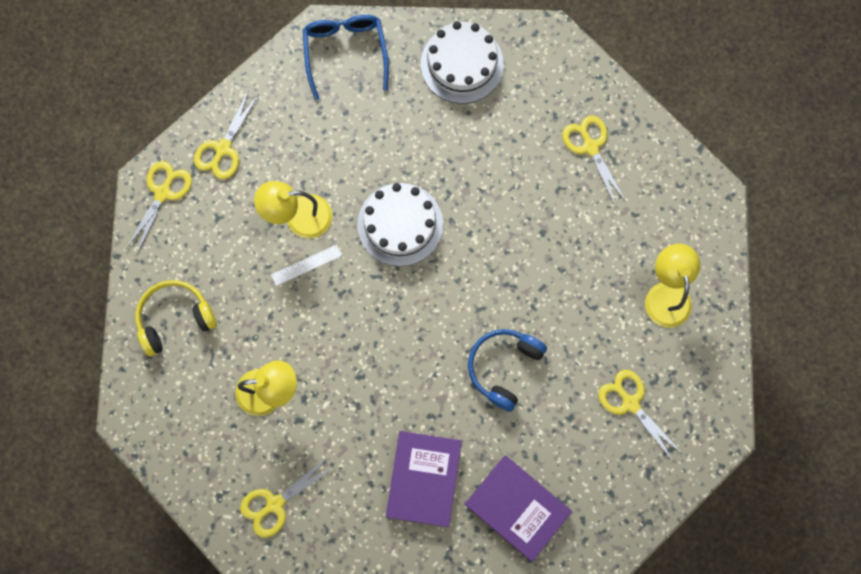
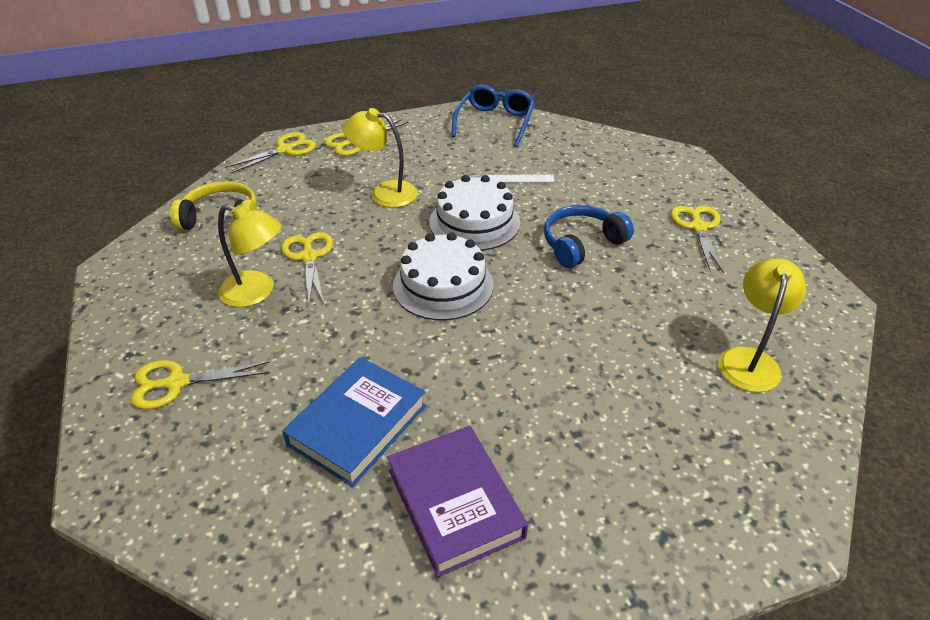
camera: 25 degrees right, 35 degrees down
white ruler [271,245,342,286] -> white ruler moved to [487,175,554,182]
purple book [386,431,462,527] -> blue book [282,357,426,487]
white cake [421,21,504,104] -> white cake moved to [393,232,493,321]
blue headphones [468,329,547,412] -> blue headphones moved to [544,205,634,268]
yellow scissors [598,370,681,461] -> yellow scissors moved to [281,232,333,305]

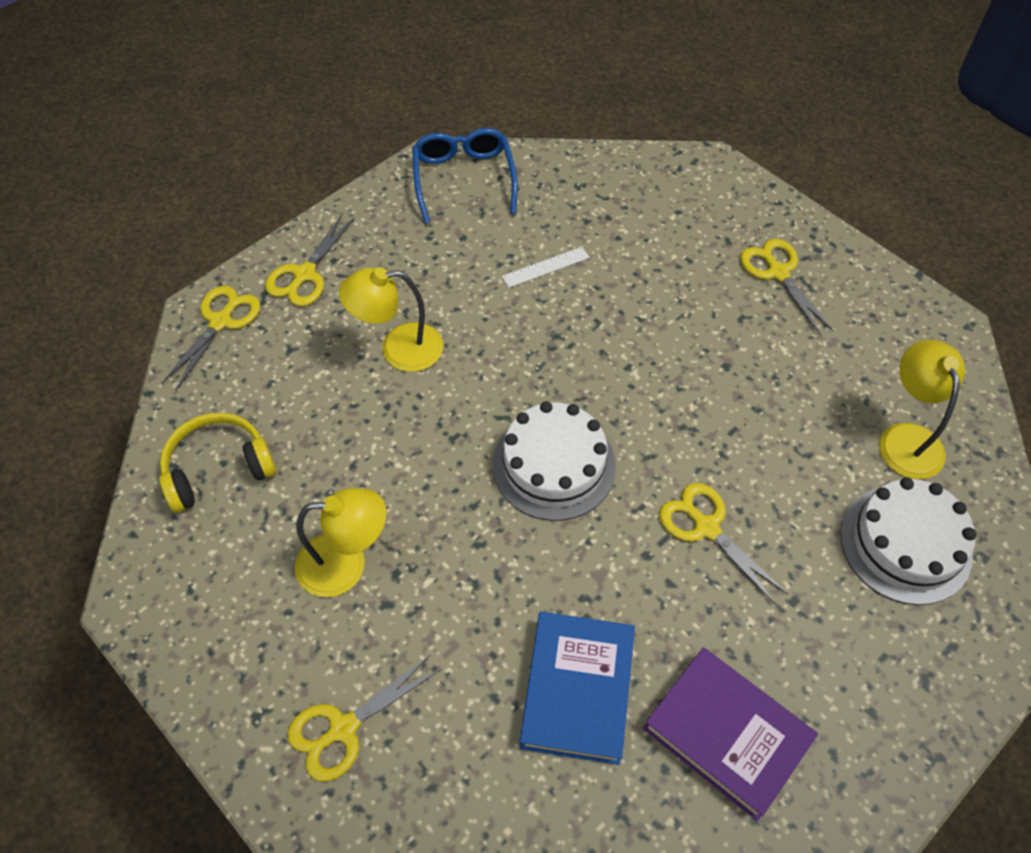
camera: 25 degrees left, 15 degrees up
yellow scissors [281,232,333,305] -> yellow scissors moved to [659,483,788,605]
white cake [429,175,520,251] -> white cake moved to [840,478,976,605]
blue headphones [544,205,634,268] -> none

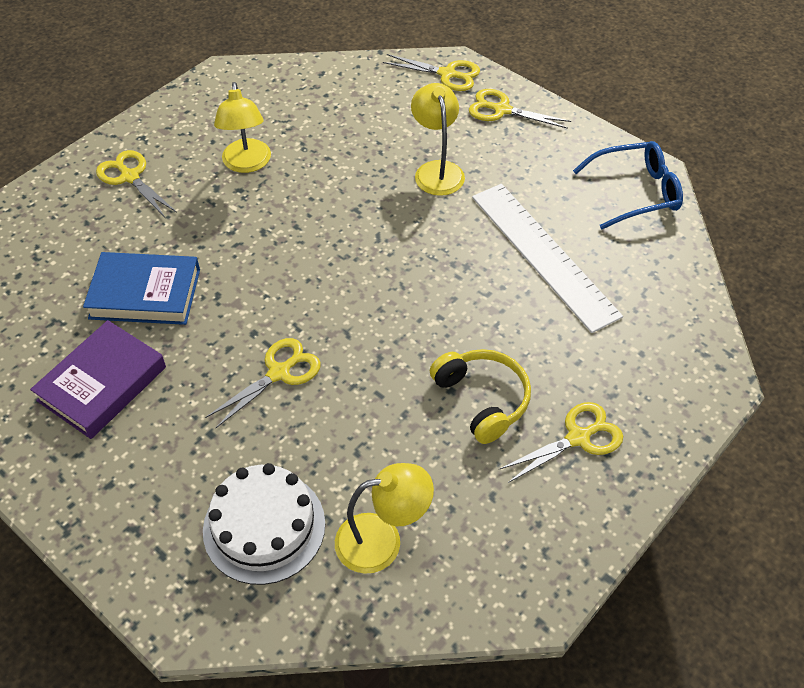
camera: 85 degrees right, 5 degrees down
yellow headphones [159,413,276,513] -> yellow headphones moved to [429,349,531,444]
white cake [493,401,616,521] -> none
white ruler [502,247,590,288] -> white ruler [472,184,623,333], size x2.50

